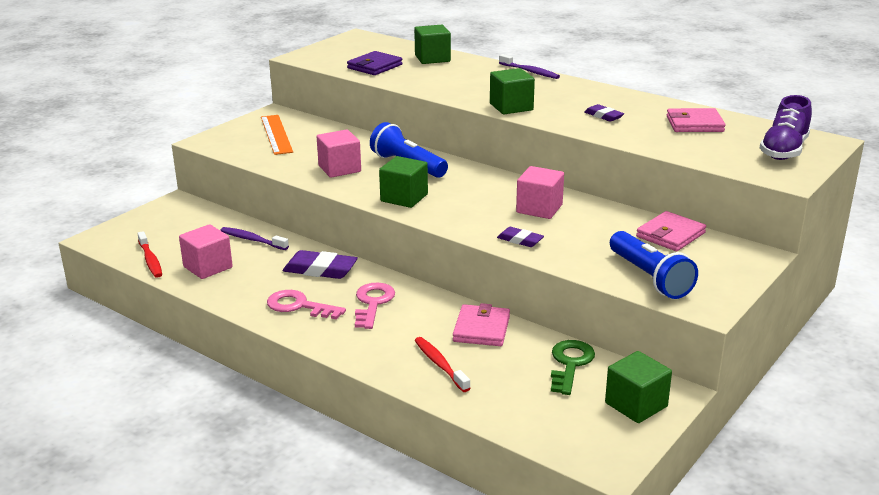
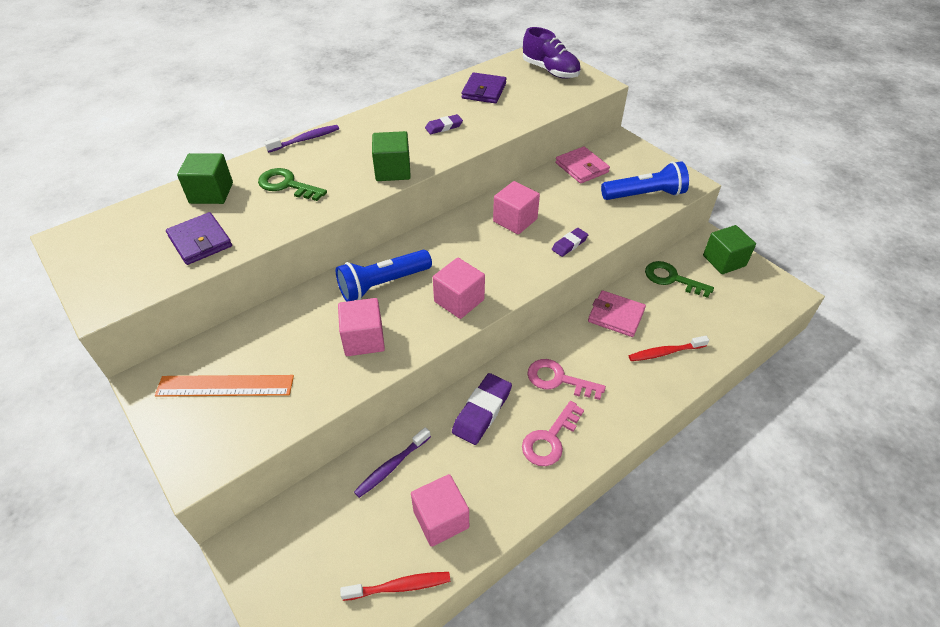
camera: 75 degrees left, 20 degrees up
green cube [379,156,428,208] -> pink cube [433,258,485,319]
pink wallet [667,108,726,132] -> purple wallet [461,72,506,103]
none -> green key [258,168,327,201]

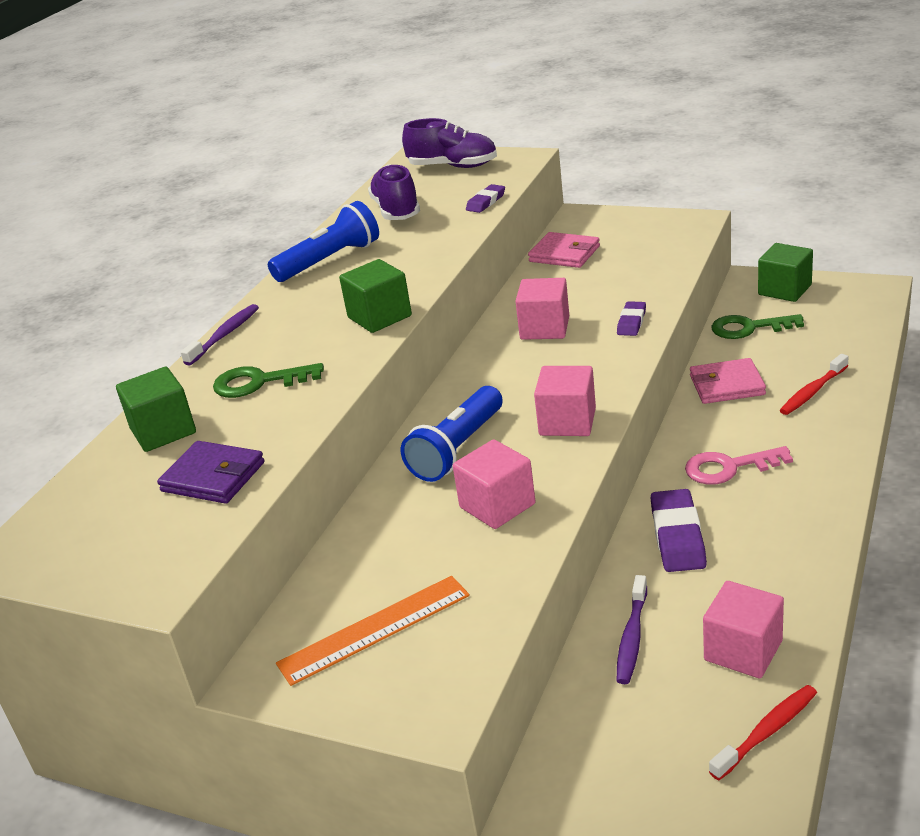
camera: 25 degrees left, 15 degrees down
purple eraser [425,114,463,134] -> purple eraser moved to [466,184,505,213]
purple wallet [461,72,506,103] -> purple shoe [368,164,420,220]
pink key [522,401,584,466] -> none
blue flashlight [601,162,689,200] -> blue flashlight moved to [268,201,379,282]

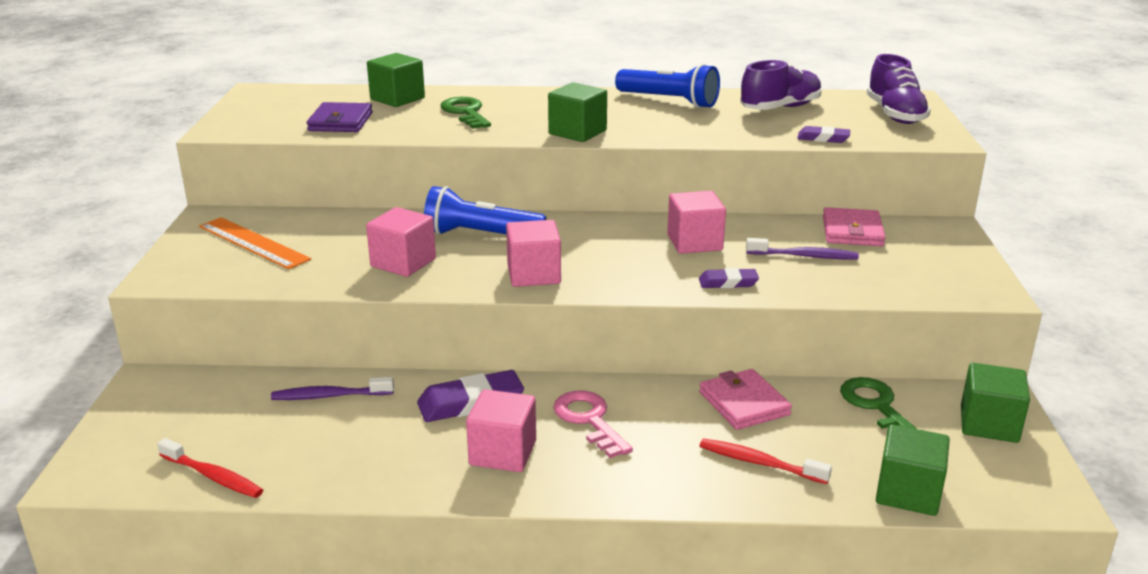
camera: 65 degrees right, 5 degrees down
purple toothbrush [181,304,259,366] -> purple toothbrush moved to [746,238,859,259]
pink cube [703,581,784,678] -> pink cube moved to [466,389,536,472]
none -> green cube [876,424,950,516]

